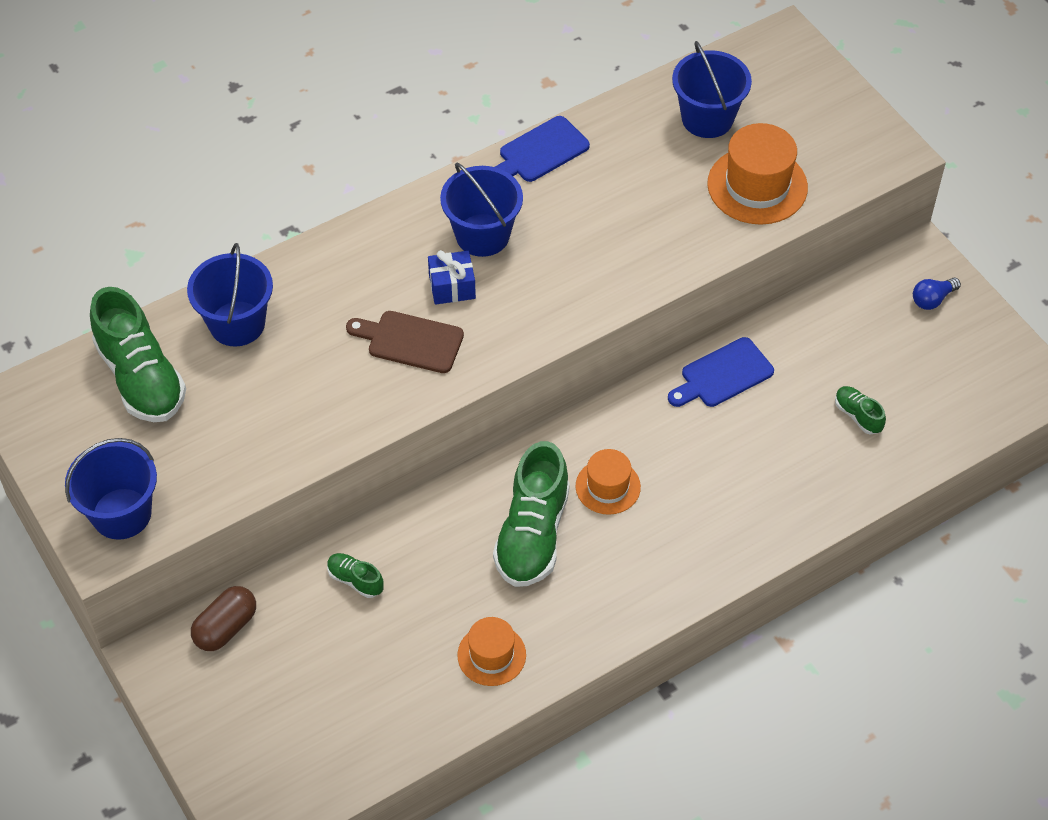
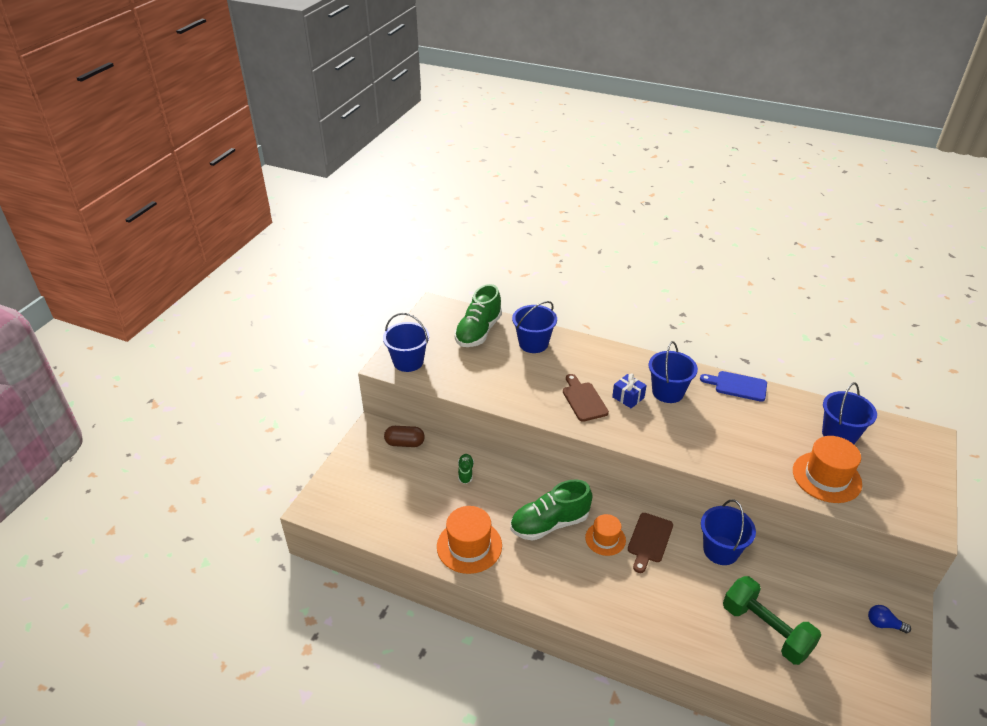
camera: 55 degrees right, 15 degrees down
orange hat [457,617,526,686] -> orange hat [437,506,502,574], size x1.61
blue cutting board [668,337,774,407] -> blue bucket [701,499,756,565]
green shoe [835,386,886,435] -> green dumbbell [723,576,821,665]
none -> brown cutting board [628,513,673,573]

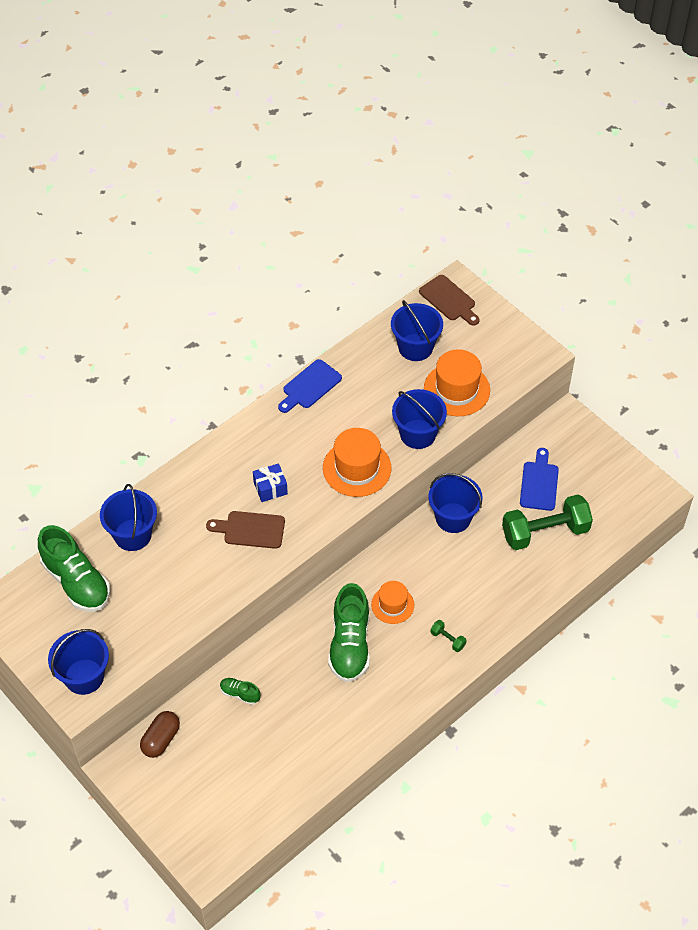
camera: 65 degrees left, 15 degrees up
orange hat [437,506,502,574] -> orange hat moved to [323,428,392,497]
brown cutting board [628,513,673,573] -> brown cutting board moved to [419,275,480,326]
blue bucket [649,341,698,403] -> blue bucket moved to [392,389,447,449]
blue light bulb [868,605,911,633] -> none
none -> green dumbbell [430,620,466,652]
none -> blue cutting board [520,448,559,511]

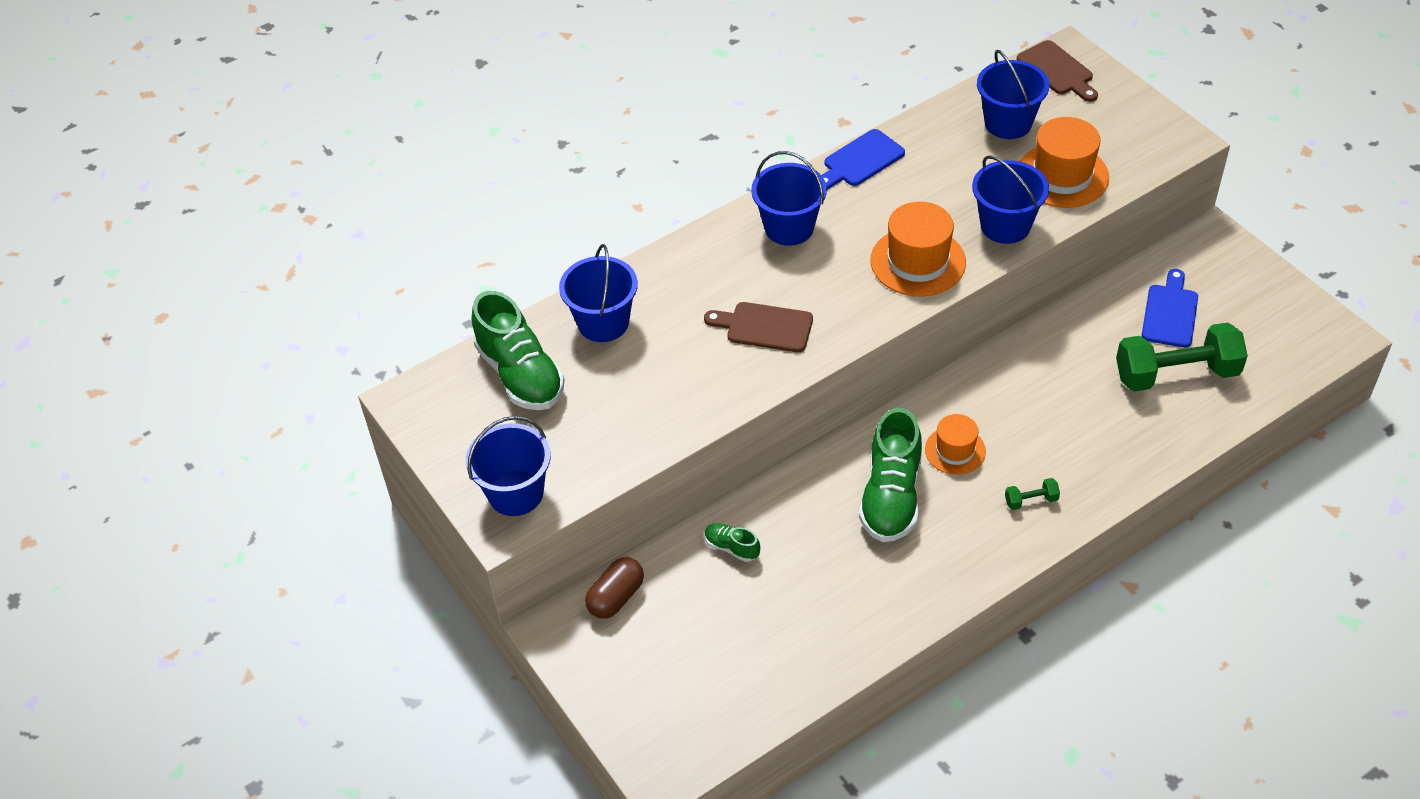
camera: 10 degrees right, 5 degrees down
blue gift [253,463,288,502] -> none
blue bucket [428,473,483,533] -> blue bucket moved to [751,151,827,246]
green dumbbell [430,620,466,652] -> green dumbbell turned 60 degrees counterclockwise [1005,478,1060,510]

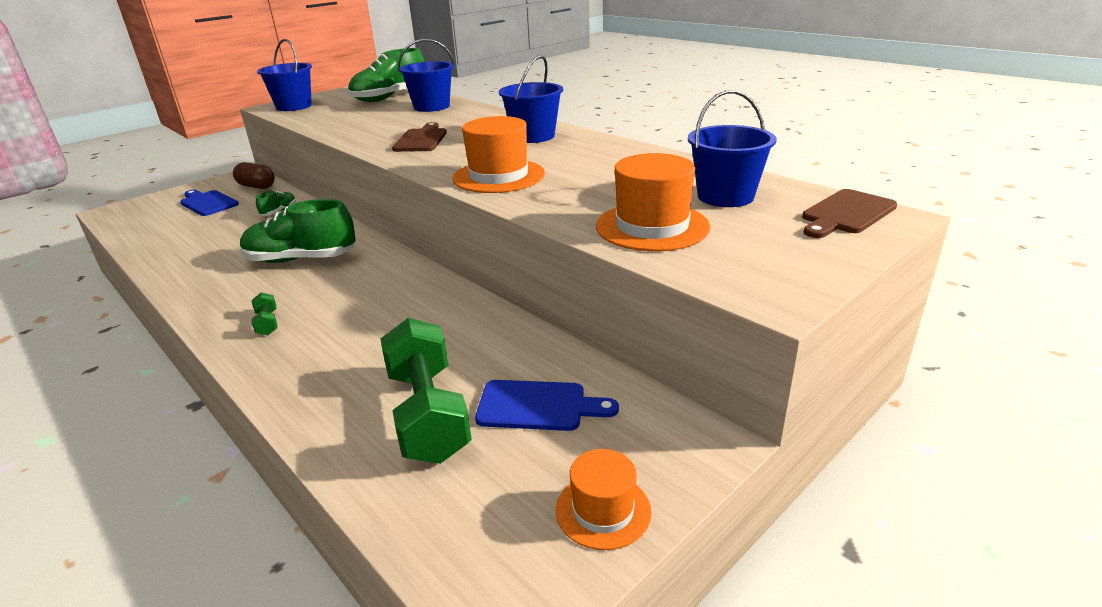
camera: 80 degrees right, 20 degrees down
blue cutting board [822,129,905,189] -> blue cutting board moved to [180,190,239,216]
orange hat [925,414,986,475] -> orange hat moved to [556,449,652,550]
blue bucket [972,156,1049,244] -> none

